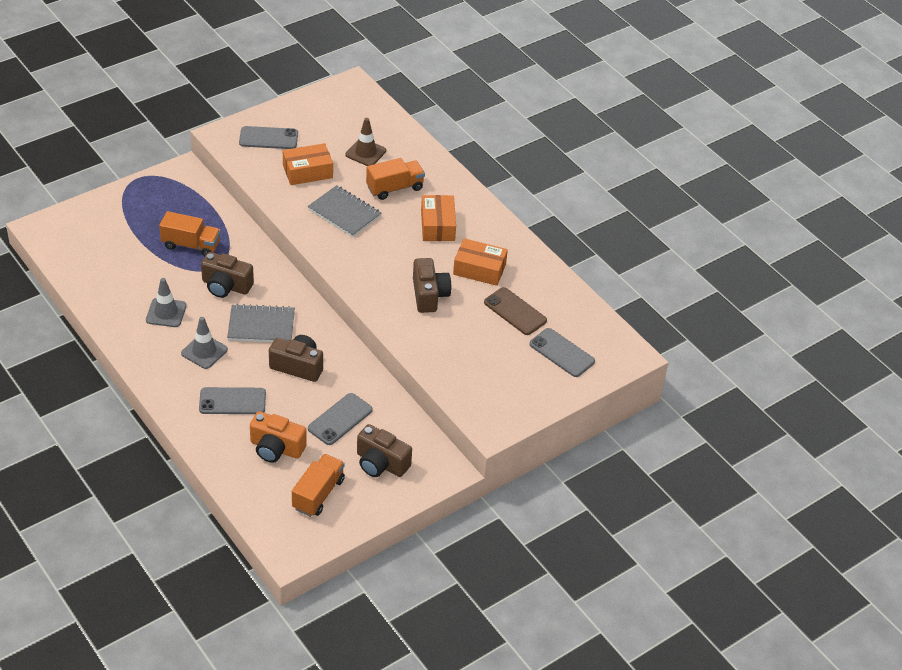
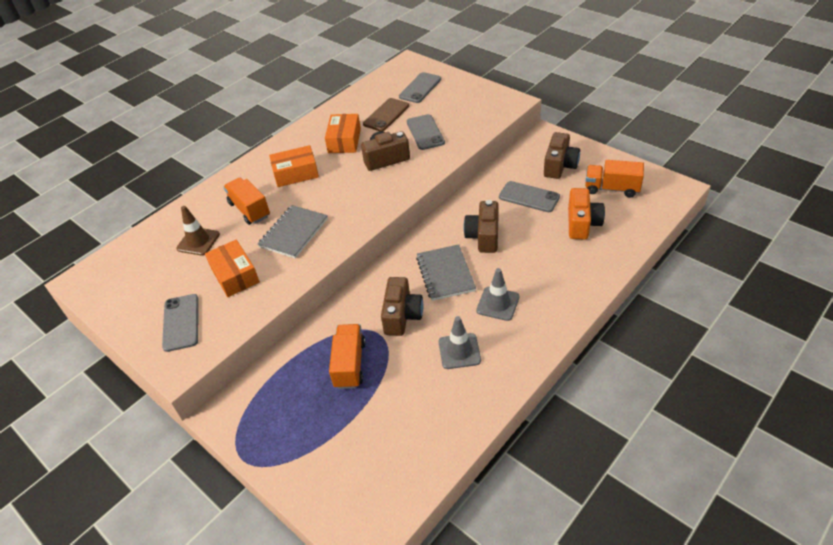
camera: 95 degrees left, 0 degrees up
grey phone [199,387,266,414] -> grey phone moved to [407,114,445,150]

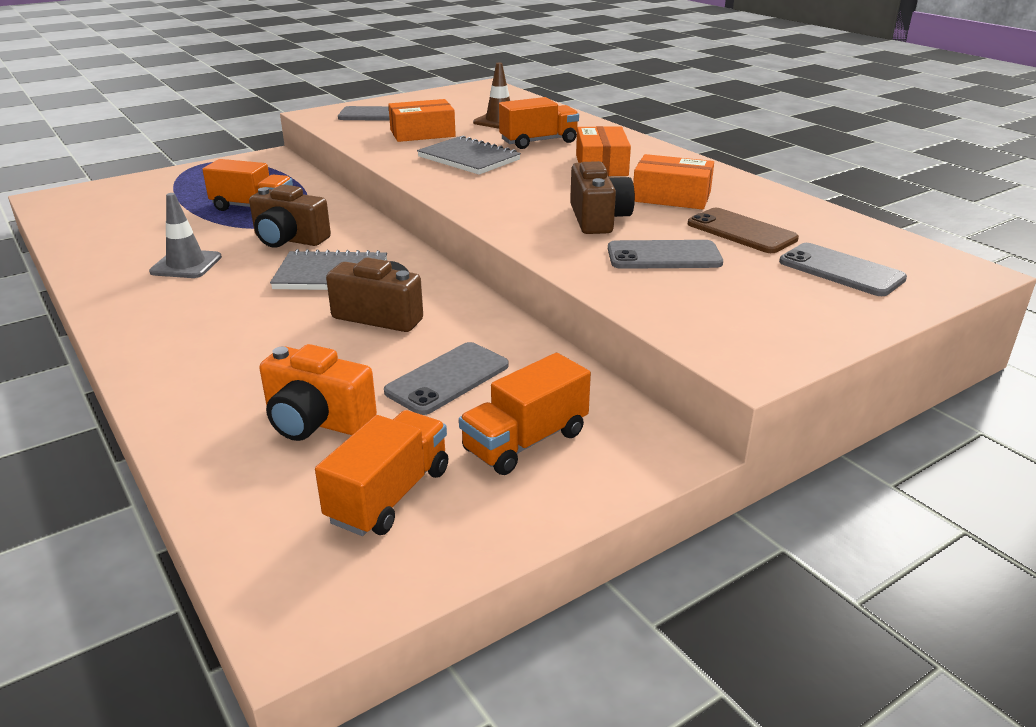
camera: 100 degrees right, 15 degrees down
grey traffic cone [476,268,519,321] -> none
brown camera [544,132,580,179] -> orange truck [459,353,591,475]

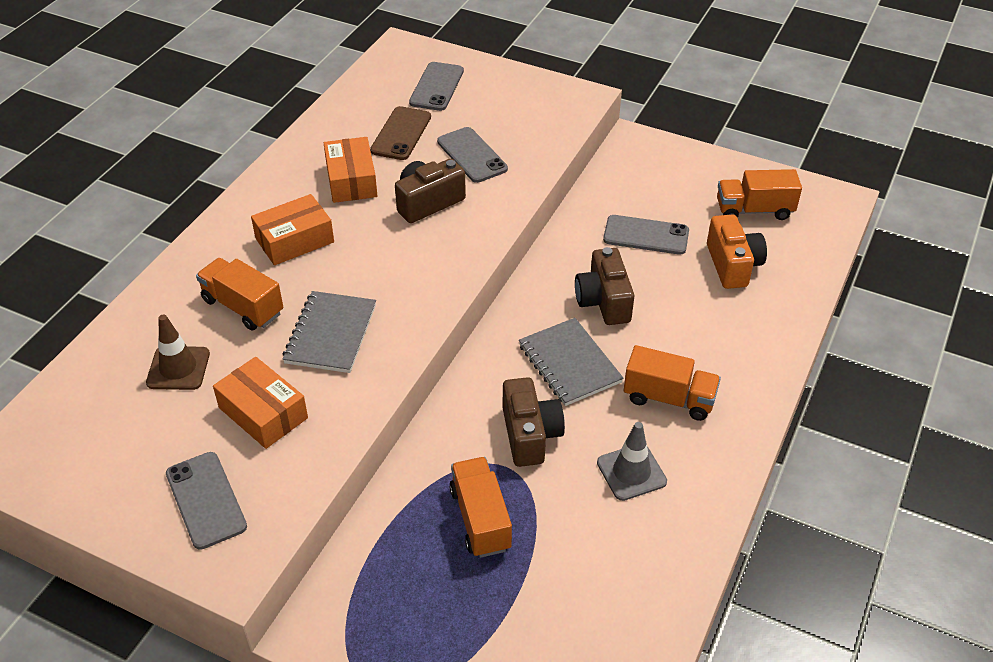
camera: 120 degrees left, 15 degrees up
orange truck [459,353,591,475] -> orange truck moved to [624,345,721,421]

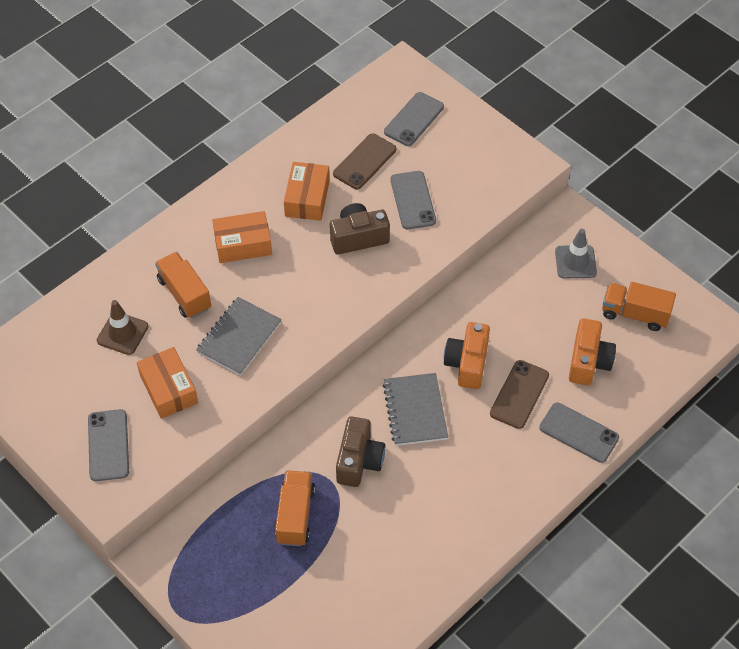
camera: 20 degrees right, 10 degrees up
brown camera [575,247,634,325] -> orange camera [444,322,490,389]
grey traffic cone [597,422,667,501] -> grey traffic cone moved to [555,229,597,278]
grey phone [603,215,689,255] -> grey phone moved to [539,402,619,463]
orange truck [624,345,721,421] -> none
none -> brown phone [490,360,549,429]

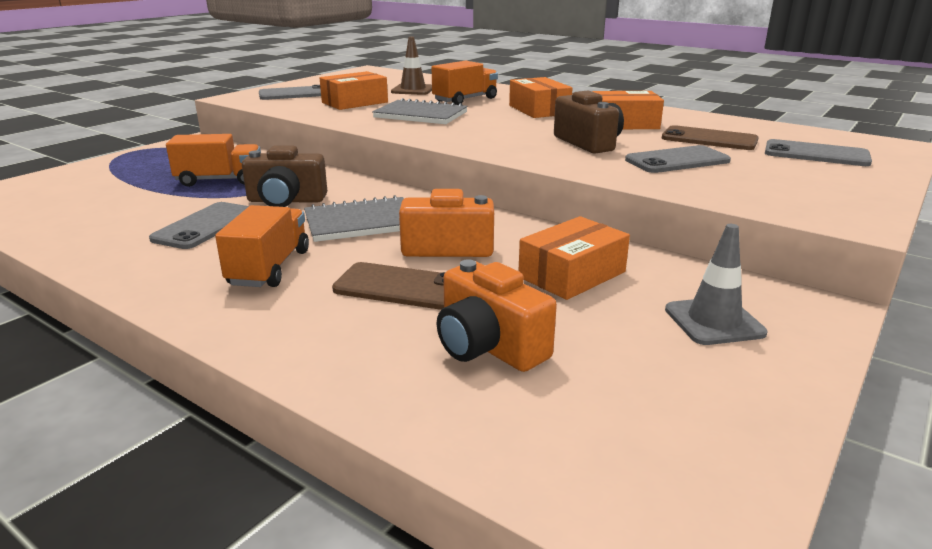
camera: 80 degrees right, 30 degrees down
grey phone [539,402,619,463] -> grey phone moved to [149,202,249,249]
orange camera [569,318,616,385] -> orange camera turned 45 degrees clockwise [437,260,557,372]
orange truck [602,282,676,331] -> orange truck moved to [215,205,309,287]
none -> orange box [519,216,630,300]

